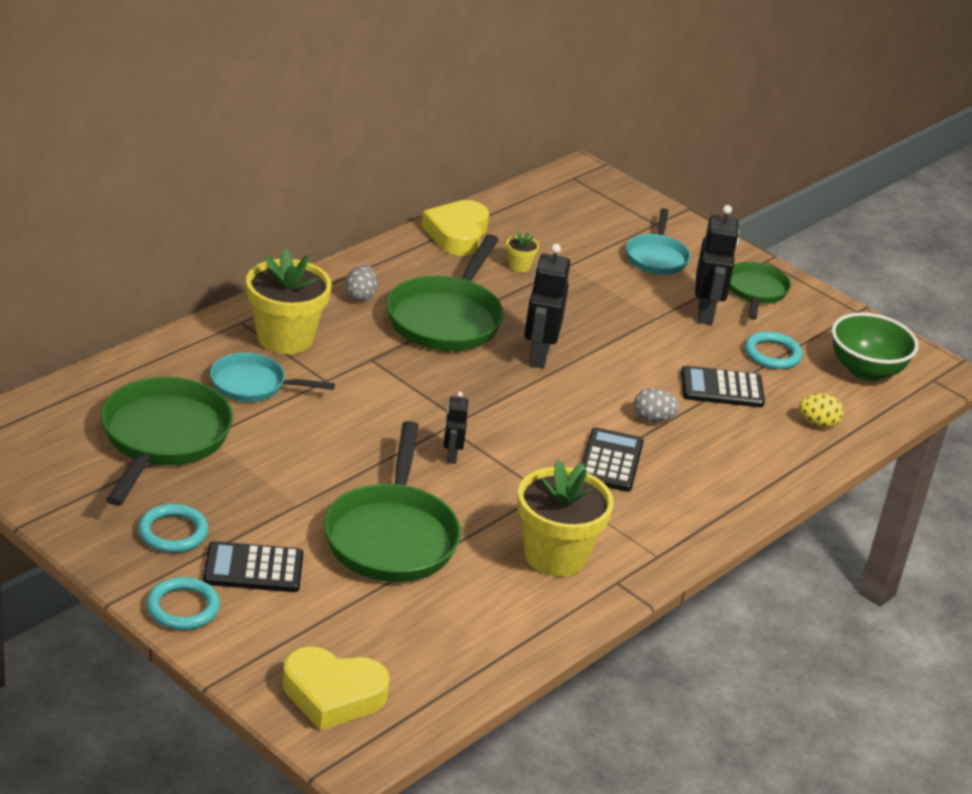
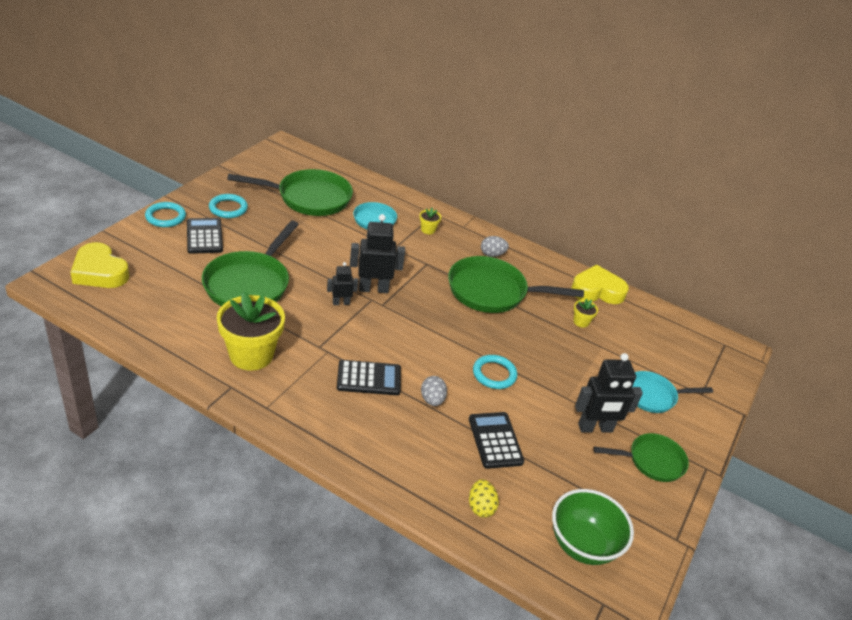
camera: 75 degrees right, 5 degrees up
yellow flower pot [246,248,332,354] -> yellow flower pot [420,208,441,234], size x0.42
yellow heart [283,647,390,731] -> yellow heart turned 45 degrees counterclockwise [70,242,129,288]
green pan [324,421,461,582] -> green pan turned 60 degrees counterclockwise [202,221,299,306]
black robot [524,244,570,368] -> black robot moved to [350,214,405,293]
turquoise ring [745,331,803,369] -> turquoise ring moved to [473,355,517,389]

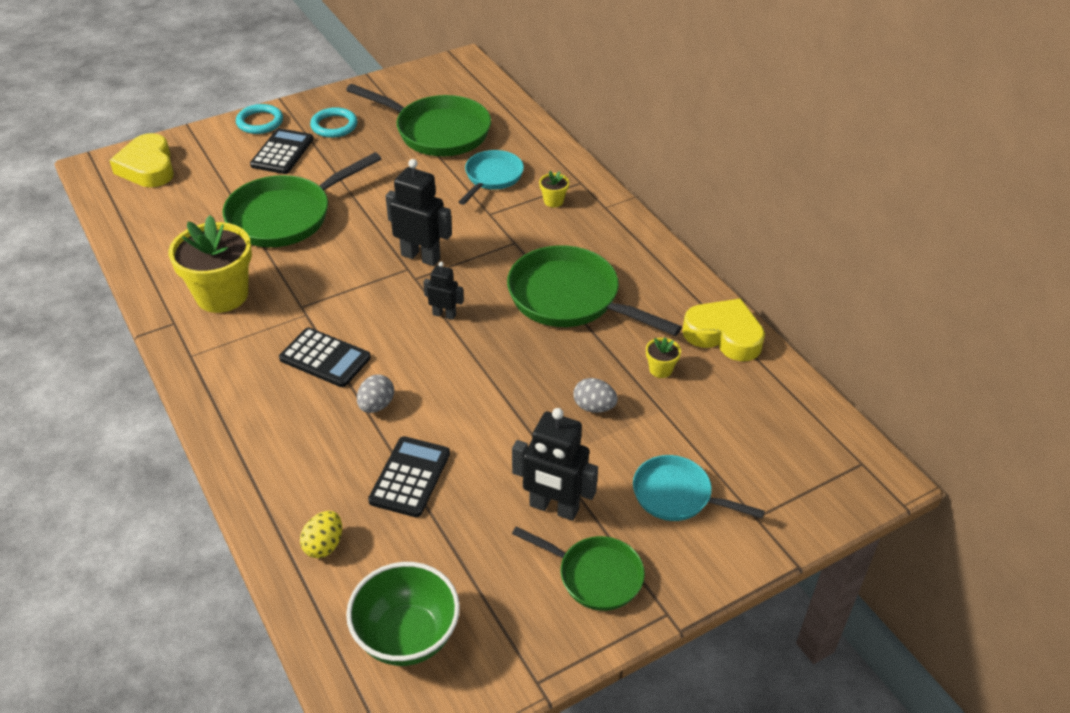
camera: 35 degrees right, 5 degrees up
black robot [327,262,358,305] -> black robot moved to [423,262,464,320]
turquoise ring [473,355,517,389] -> none
grey egg [481,236,509,257] -> grey egg moved to [573,378,618,413]

